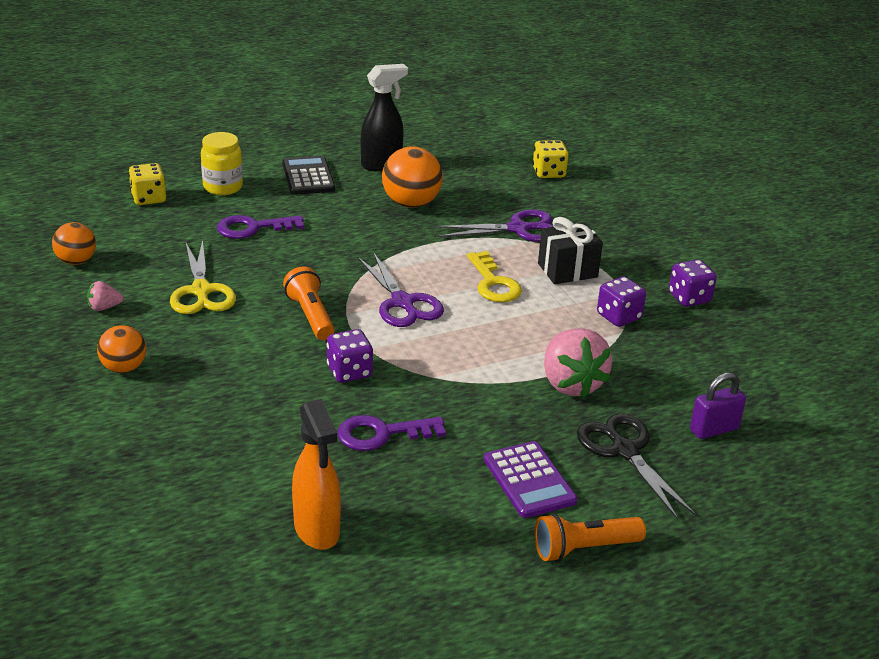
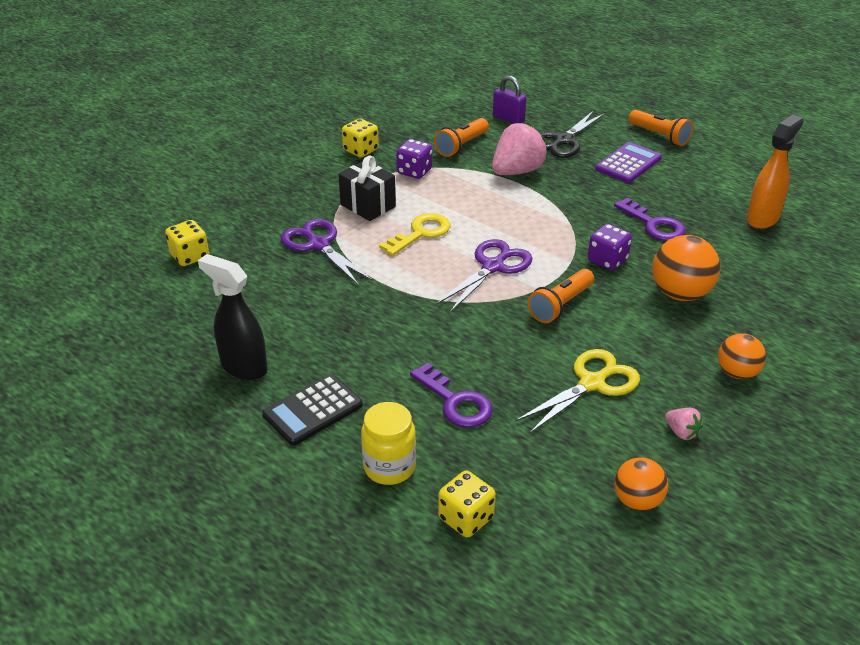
camera: 115 degrees left, 5 degrees up
orange ball [382,146,443,208] -> orange ball moved to [652,235,720,301]
purple dice [669,259,717,307] -> yellow dice [342,118,379,158]
none -> orange flashlight [434,118,489,157]

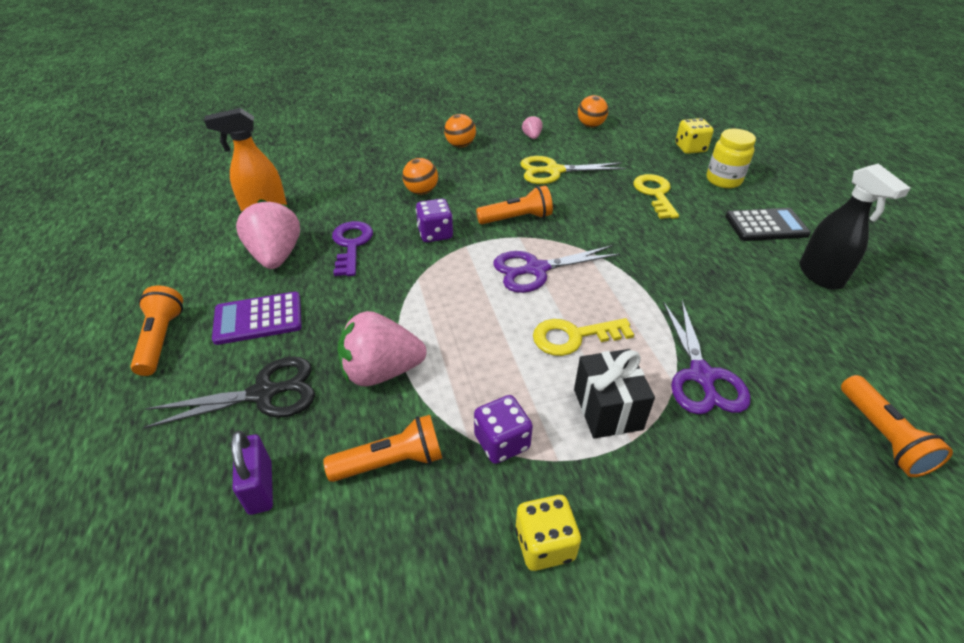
camera: 145 degrees left, 5 degrees up
yellow dice [165,220,209,266] -> orange flashlight [841,375,953,477]
purple key [410,363,493,428] -> yellow key [633,174,679,219]
orange ball [652,235,720,301] -> orange ball [402,158,438,195], size x0.64
none -> pink strawberry [236,199,300,269]

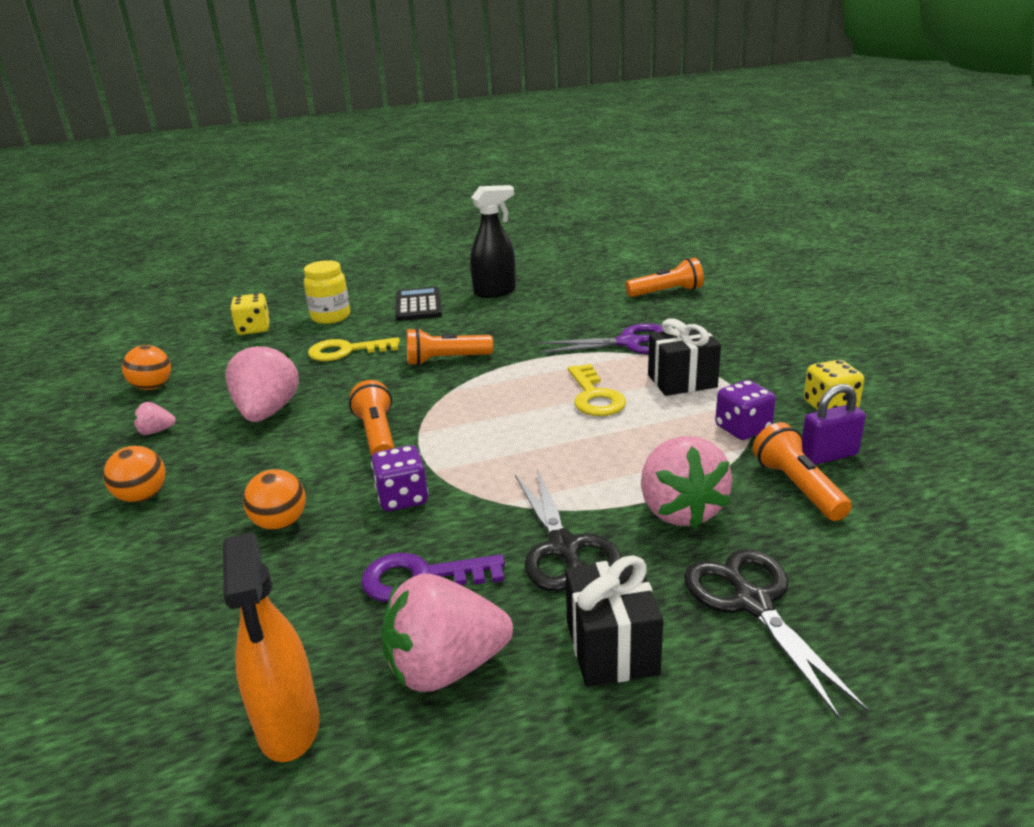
camera: 90 degrees left, 15 degrees down
orange flashlight [130,286,183,376] -> orange flashlight moved to [407,328,493,366]
purple calculator [212,292,302,345] -> black gift [565,555,663,687]
purple padlock [231,431,273,515] -> purple padlock moved to [802,384,866,465]
purple scissors [493,245,620,293] -> none
yellow scissors [520,156,626,184] -> pink strawberry [225,343,299,422]
none -> black scissors [515,469,622,592]

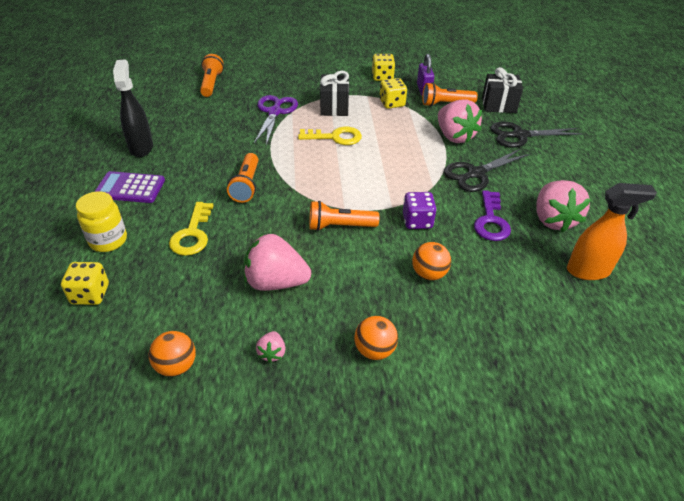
camera: 80 degrees left, 15 degrees up
black calculator [396,286,442,321] -> purple calculator [95,171,165,203]
black scissors [515,469,622,592] -> black scissors turned 150 degrees clockwise [444,149,529,192]
black gift [565,555,663,687] -> black gift moved to [482,67,523,113]
pink strawberry [641,436,732,529] -> pink strawberry turned 60 degrees clockwise [438,99,482,143]
purple dice [715,380,776,440] -> yellow dice [379,78,407,109]

